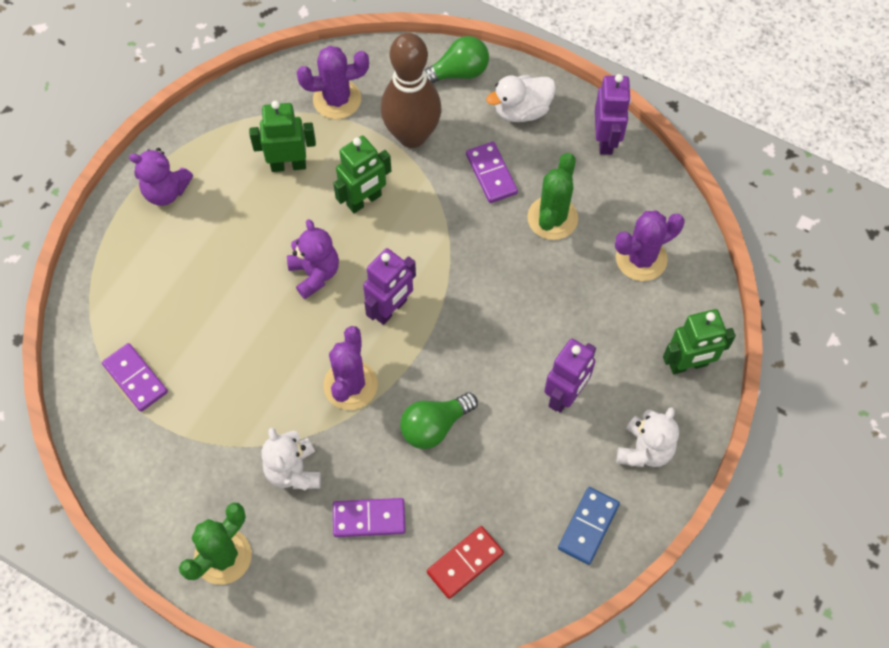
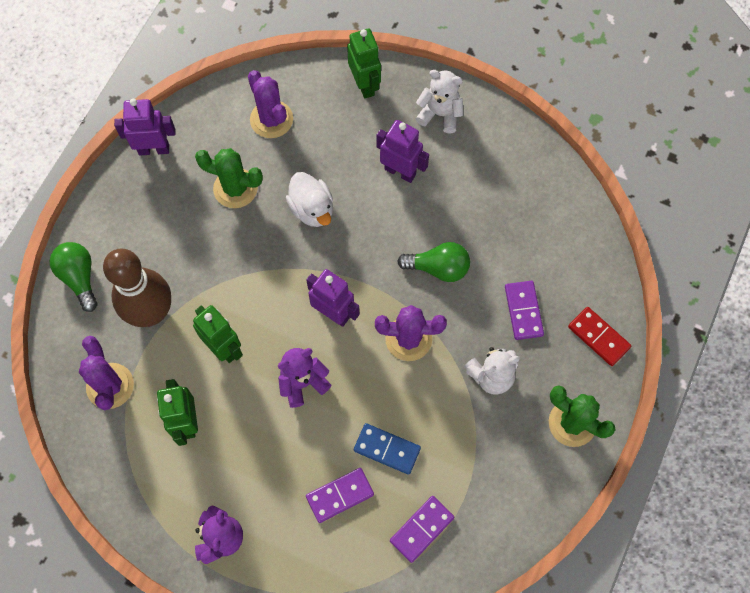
camera: 95 degrees left, 5 degrees up
green light bulb [400,392,478,449] -> green light bulb turned 45 degrees counterclockwise [397,242,470,282]
red domino [427,526,504,599] -> red domino moved to [568,307,631,366]
purple domino [466,142,518,203] -> purple domino moved to [306,468,374,523]
white duck [486,75,556,122] -> white duck moved to [286,172,333,227]
blue domino [558,487,620,565] -> blue domino moved to [354,423,421,475]

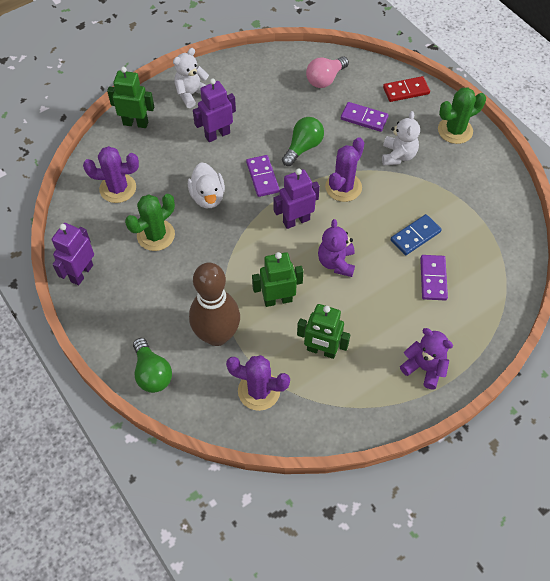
camera: 60 degrees left, 10 degrees down
green light bulb [50,242,98,312] -> green light bulb turned 120 degrees counterclockwise [133,338,172,393]
white duck [286,172,333,227] -> white duck turned 75 degrees clockwise [188,162,225,208]
purple domino [390,496,454,563] -> purple domino moved to [246,155,280,197]
none -> pink light bulb [306,56,349,88]

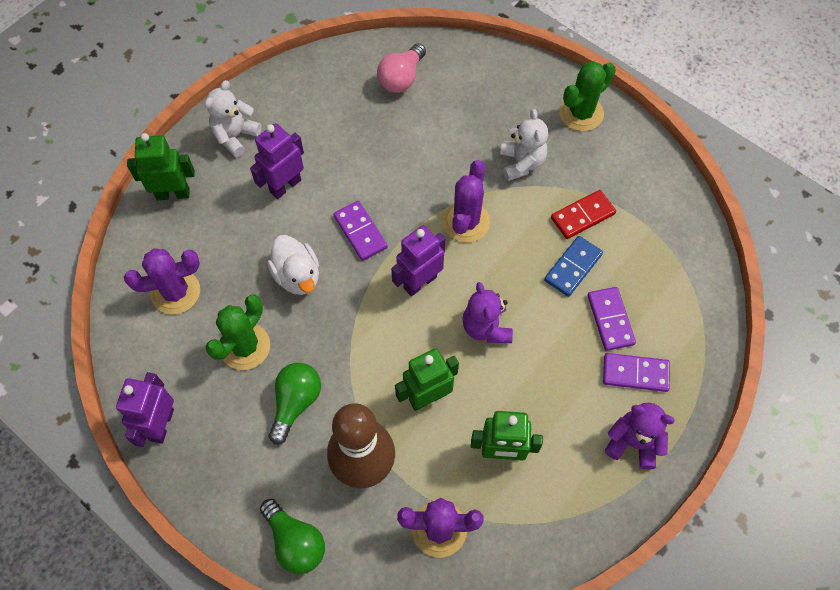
camera: 15 degrees left, 5 degrees up
green light bulb [282,117,324,166] -> green light bulb moved to [269,363,321,445]
purple domino [341,102,388,132] -> purple domino moved to [603,353,670,392]
red domino [383,76,430,102] -> red domino moved to [551,190,616,239]

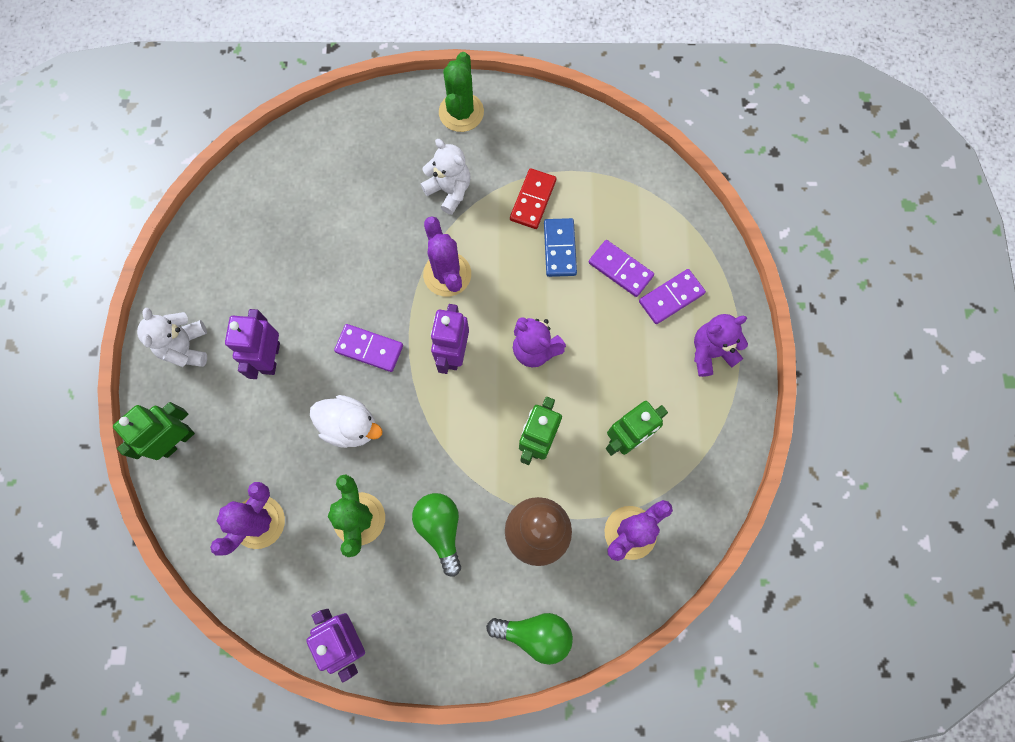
camera: 40 degrees left, 10 degrees up
pink light bulb [377,43,426,93] -> none

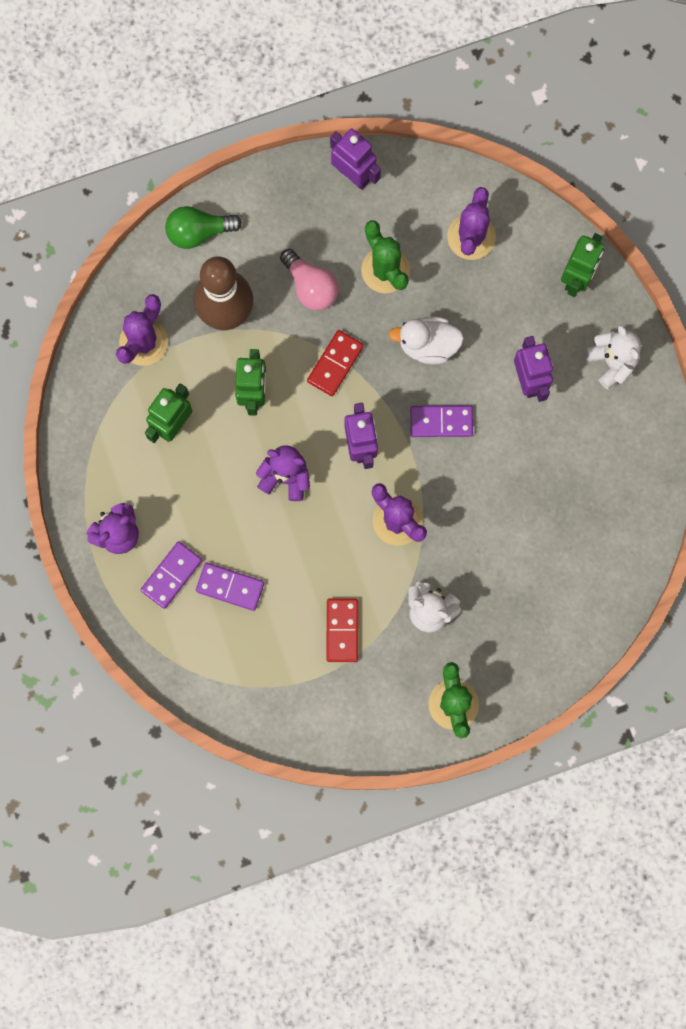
camera: 160 degrees right, 5 degrees up
green light bulb [412,493,461,577] -> pink light bulb [280,249,339,311]
blue domino [544,218,577,277] -> none
none -> red domino [307,330,364,396]

